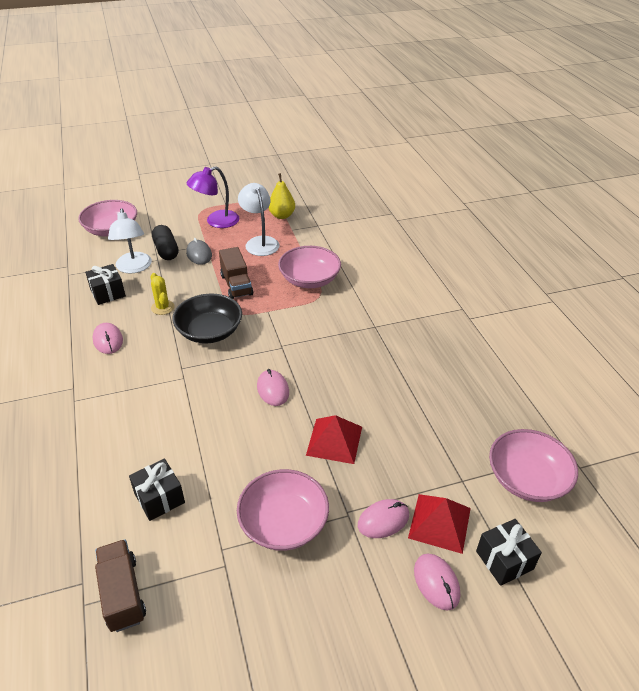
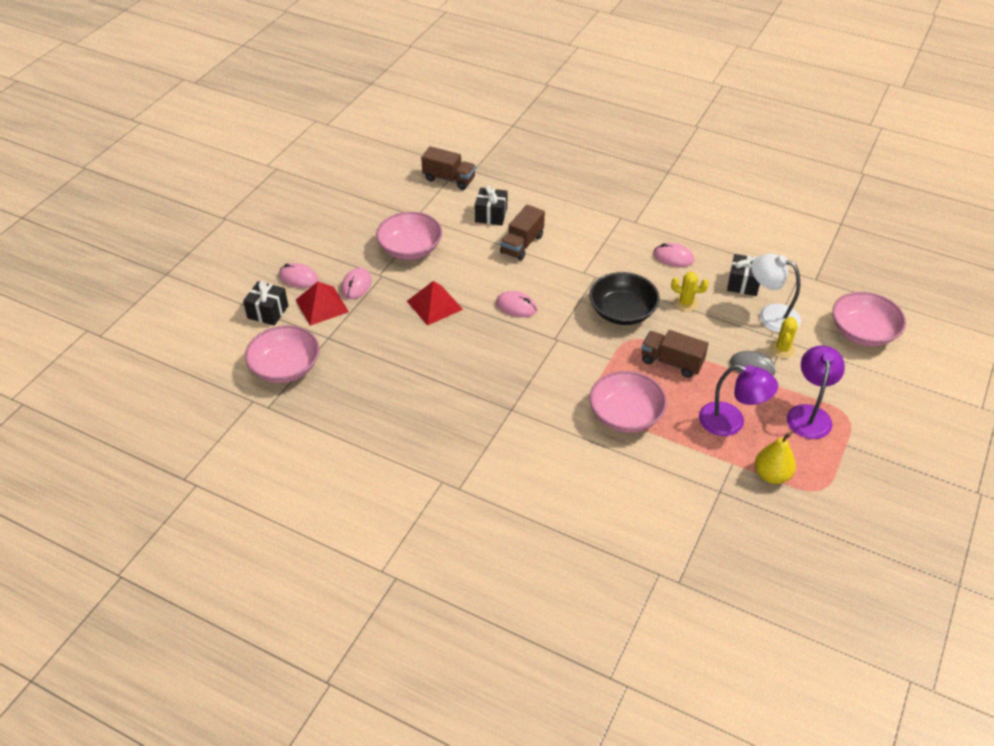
camera: 135 degrees right, 5 degrees up
black capsule [152,225,178,260] -> yellow cactus [770,317,798,358]
white lamp [238,183,280,256] -> purple lamp [699,365,778,436]
none -> brown truck [500,205,545,261]

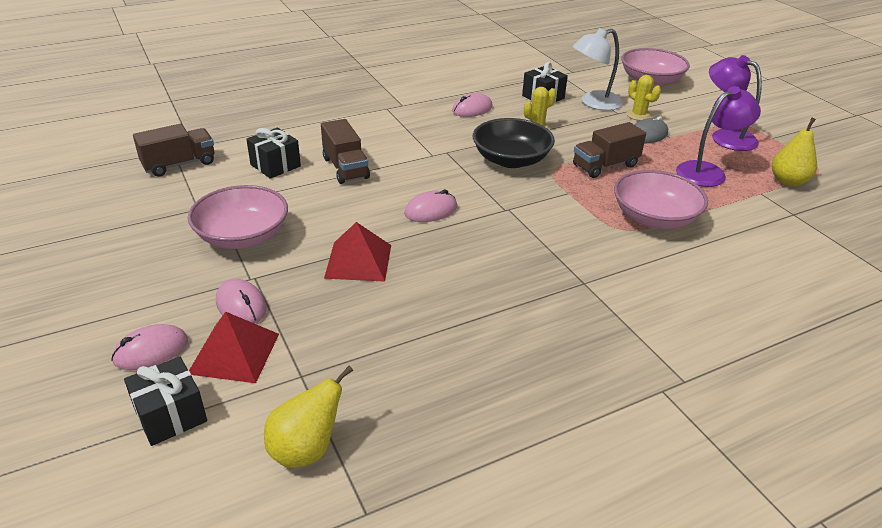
camera: 55 degrees left, 10 degrees down
pink bowl [245,325,319,383] -> yellow pear [264,366,353,468]

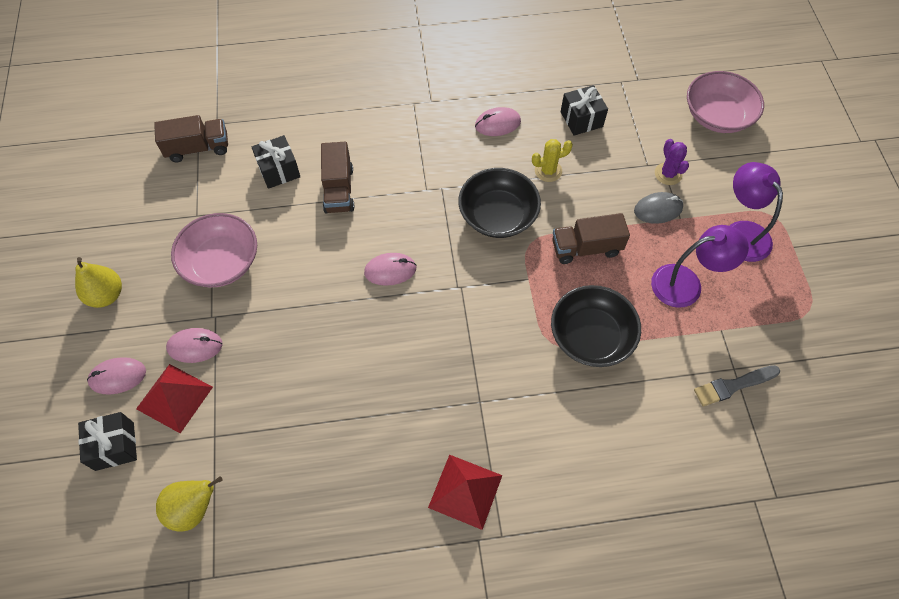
camera: 20 degrees right, 25 degrees up
pink mouse [216,279,266,324] -> pink mouse turned 75 degrees counterclockwise [166,328,223,363]
red pyramid [324,222,391,282] -> red pyramid moved to [428,455,503,530]
white lamp [573,28,623,110] -> none
pink bowl [614,170,708,229] -> black bowl [551,285,641,367]
yellow cactus [626,75,661,121] -> purple cactus [655,139,689,185]
yellow pear [772,118,817,187] -> yellow pear moved to [75,257,122,308]
none -> grey brush [694,365,780,406]

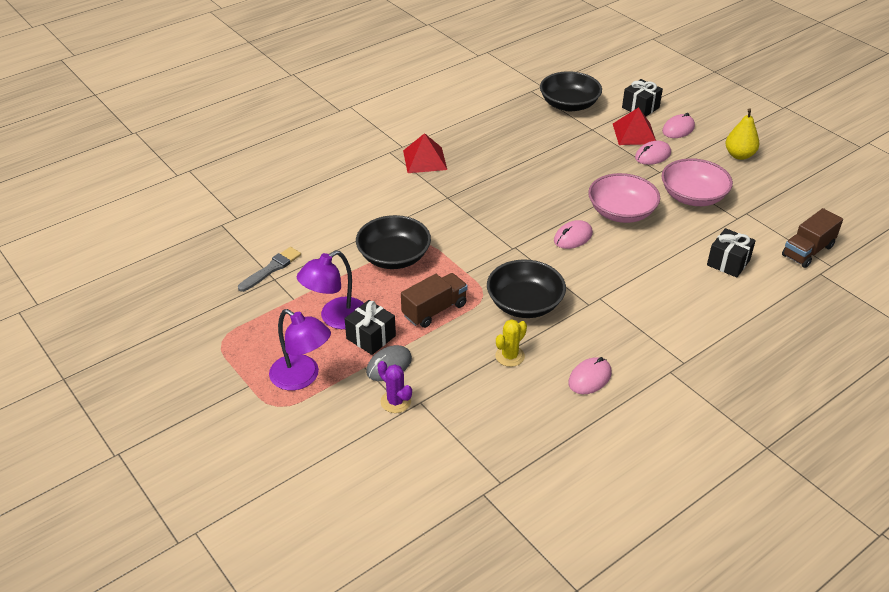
camera: 150 degrees right, 20 degrees down
yellow pear [156,476,223,532] -> black bowl [540,71,602,112]
brown truck [321,142,355,213] -> none
black gift [561,85,608,136] -> black gift moved to [345,300,396,355]
pink bowl [687,71,764,133] -> pink bowl moved to [588,173,660,223]

